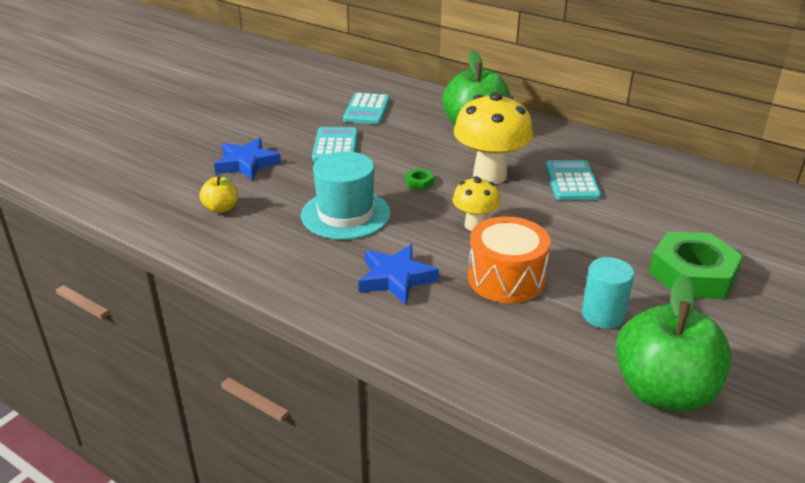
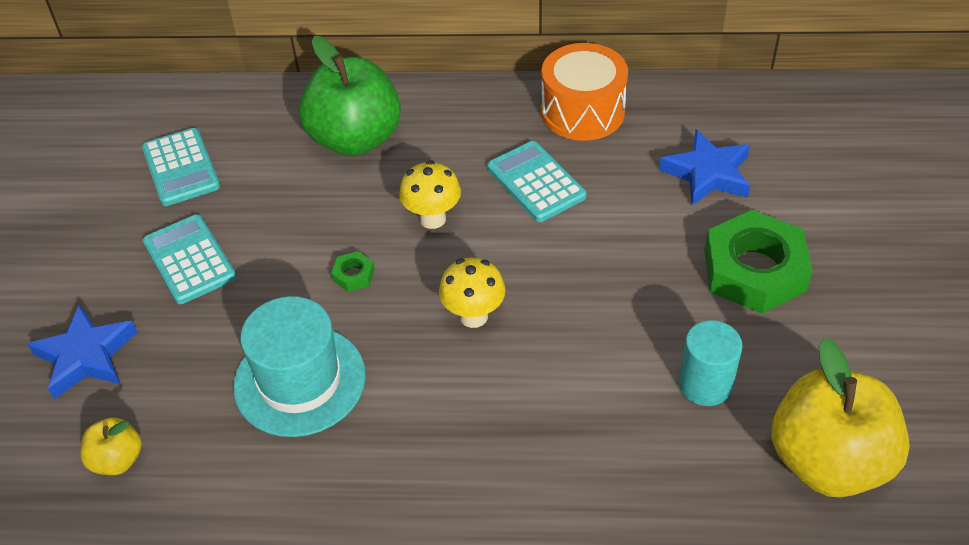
camera: 30 degrees left, 15 degrees up
blue star [359,244,439,305] -> blue star moved to [659,129,750,206]
yellow mushroom [454,92,533,184] -> yellow mushroom [399,160,461,229], size x0.55
orange drum [468,216,551,303] -> orange drum moved to [541,43,628,141]
green apple [616,274,732,412] -> yellow apple [771,338,910,498]

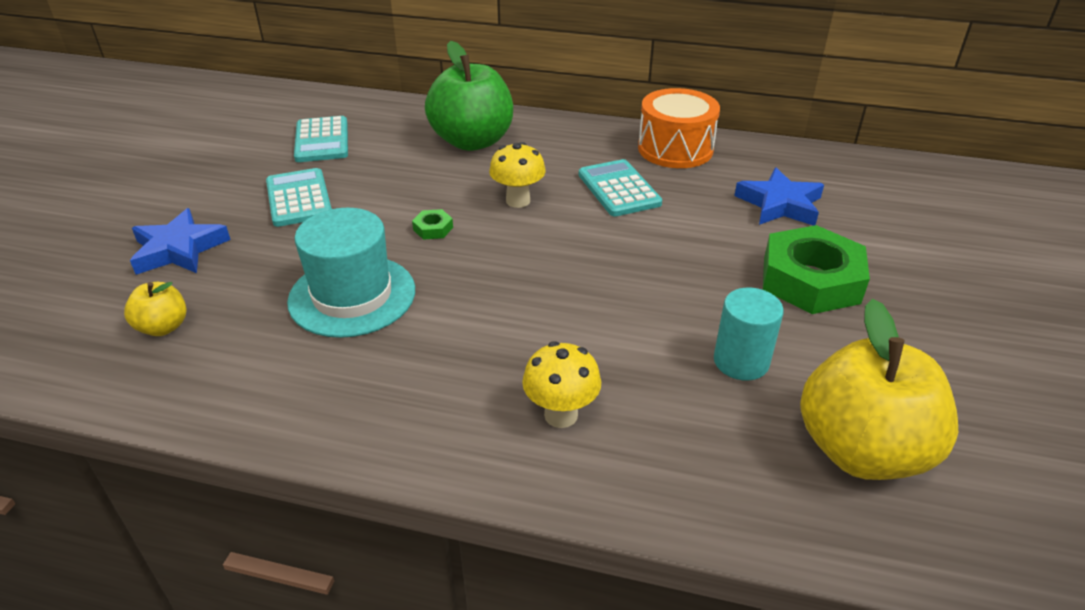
camera: 10 degrees right, 10 degrees down
yellow mushroom [439,258,506,328] -> yellow mushroom moved to [522,341,601,428]

